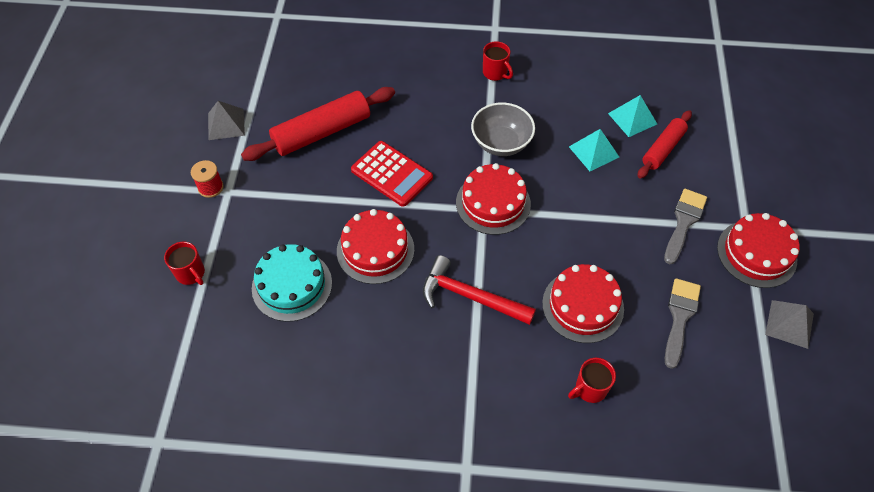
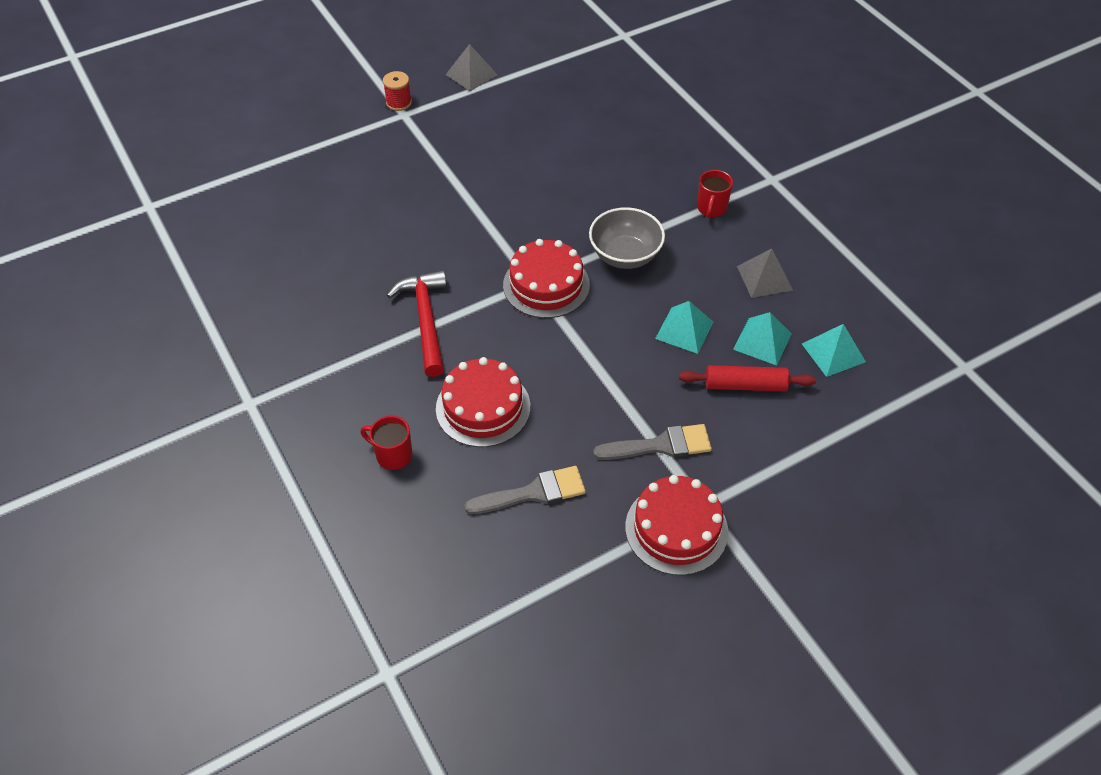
camera: 55 degrees right, 5 degrees down
red mug [164,242,205,285] -> none
red rolling pin [241,87,395,161] -> none
turquoise cake [252,244,332,322] -> none
red cake [337,209,414,284] -> none
red calculator [351,141,433,207] -> none
grey pyramid [765,300,814,349] -> grey pyramid moved to [737,248,793,298]
none -> turquoise pyramid [802,324,866,377]

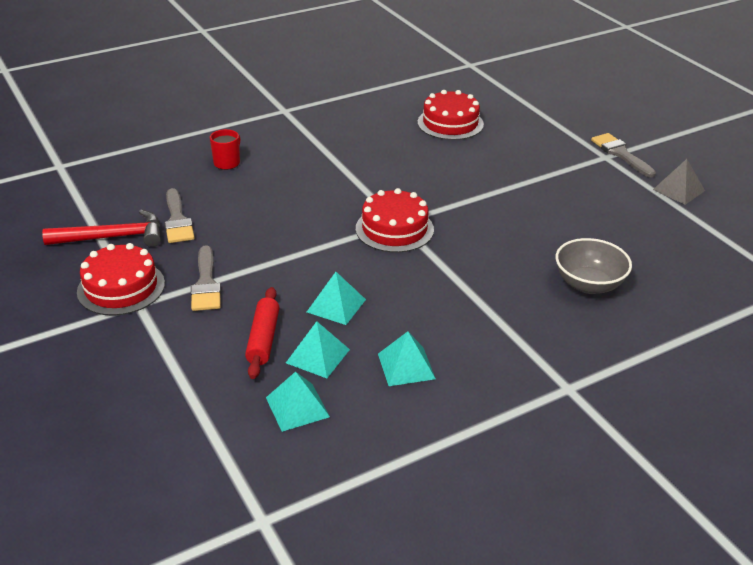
camera: 90 degrees right, 15 degrees down
red spool [383,71,412,111] -> grey brush [591,133,656,178]
red hammer [387,270,447,377] -> red hammer moved to [42,210,161,247]
red cake [436,357,530,447] -> red cake moved to [418,90,484,140]
grey bowl [589,207,665,269] -> grey bowl moved to [556,238,632,294]
red mug [697,170,733,218] -> none
grey pyramid [737,248,793,298] -> turquoise pyramid [378,331,436,386]

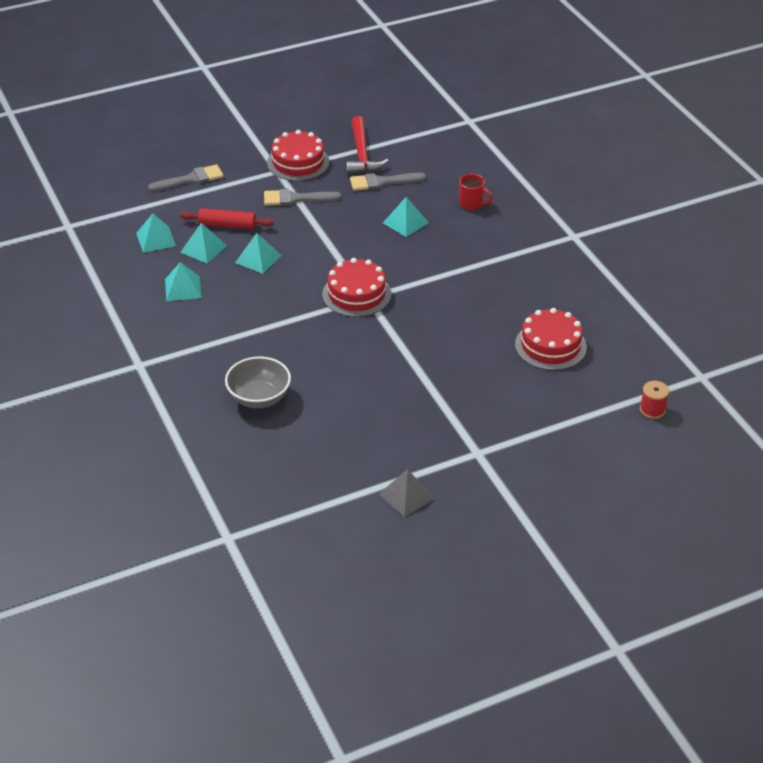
camera: 95 degrees right, 5 degrees up
grey brush [591,133,656,178] -> grey brush moved to [148,164,224,192]
none -> turquoise pyramid [383,197,429,237]
none -> red spool [640,381,669,419]

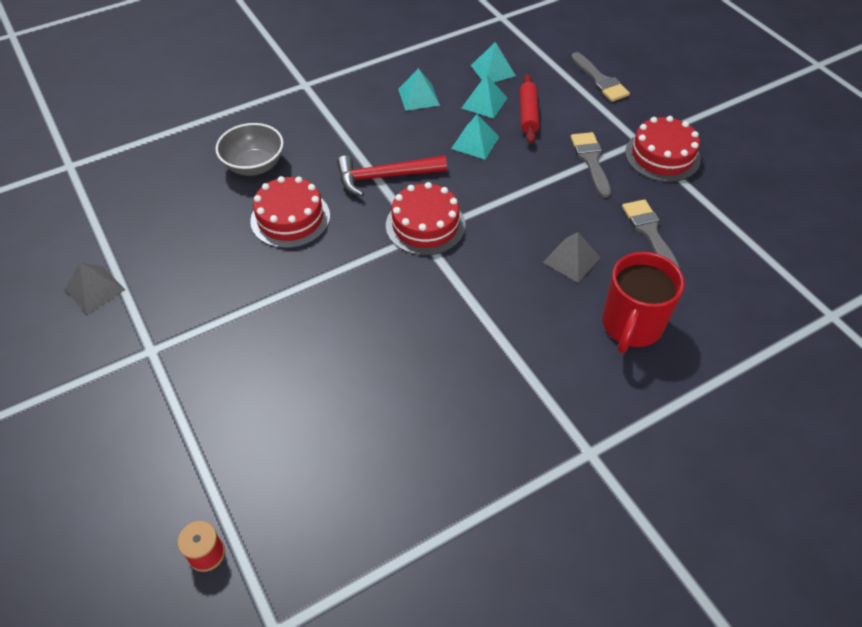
camera: 85 degrees right, 10 degrees up
red hammer [346,116,388,174] -> red hammer moved to [337,155,447,197]
turquoise pyramid [383,197,429,237] -> grey pyramid [543,232,601,283]
red mug [459,174,493,210] -> red mug [602,252,685,353], size x1.88
red cake [515,308,587,370] -> red cake moved to [250,176,330,248]

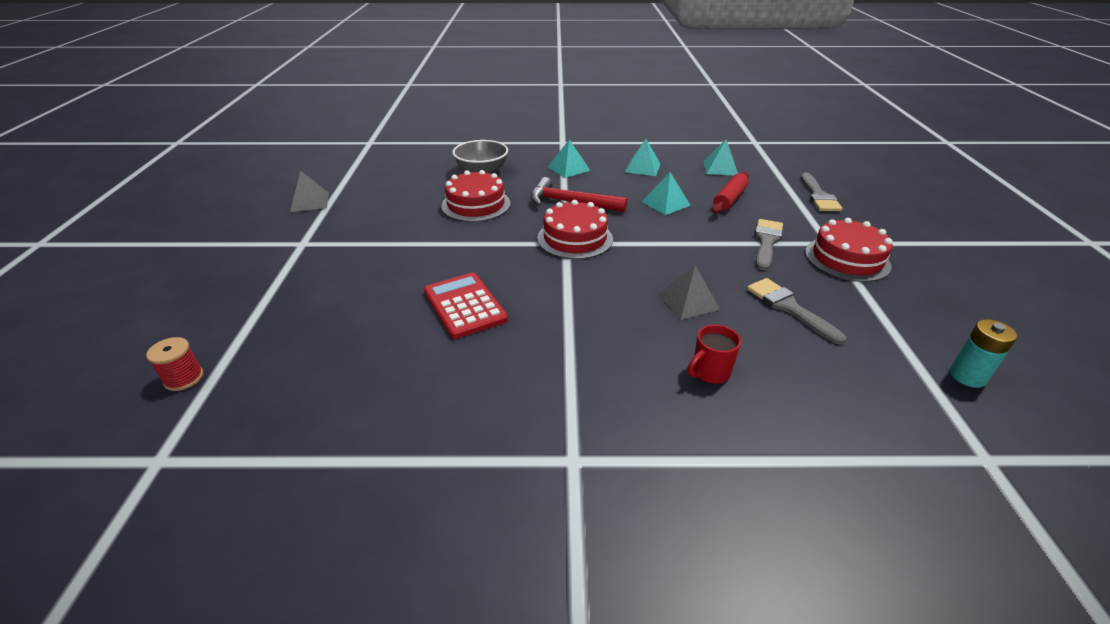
camera: 30 degrees right, 15 degrees down
turquoise pyramid [462,74,507,119] -> turquoise pyramid moved to [548,139,591,178]
red mug [602,252,685,353] -> red mug [687,324,741,384], size x0.53
grey brush [622,199,680,269] -> grey brush turned 45 degrees counterclockwise [747,278,846,345]
none -> red calculator [424,273,508,339]
none -> turquoise battery [950,319,1017,388]

